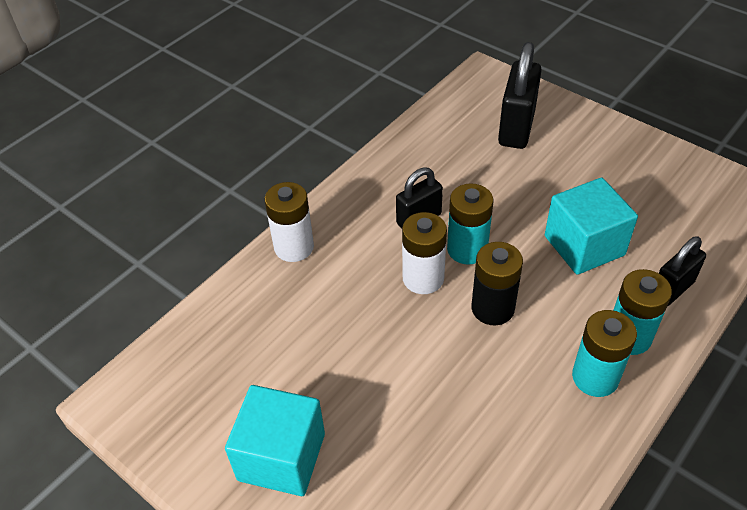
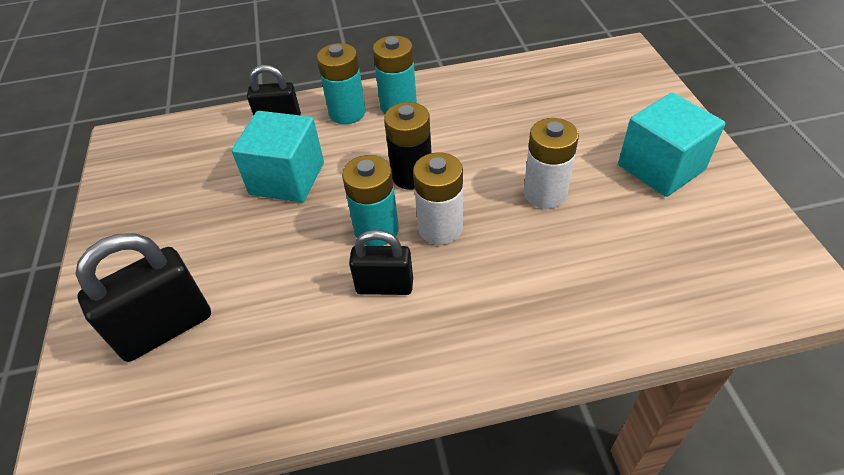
camera: 140 degrees left, 0 degrees up
white battery [264,182,314,262] -> white battery moved to [524,118,579,209]

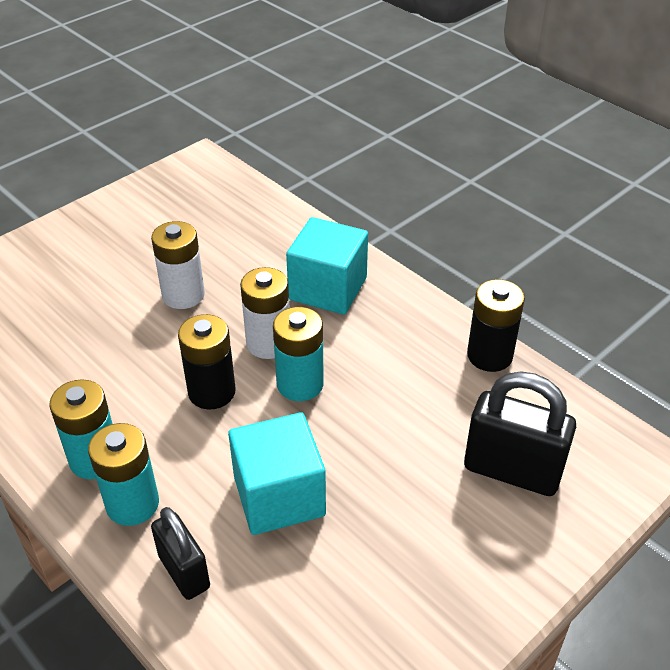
camera: 125 degrees left, 5 degrees down
black padlock [349,230,413,295] -> none
turquoise cube [618,93,725,197] -> turquoise cube moved to [286,217,368,315]
none -> black battery [467,279,525,372]

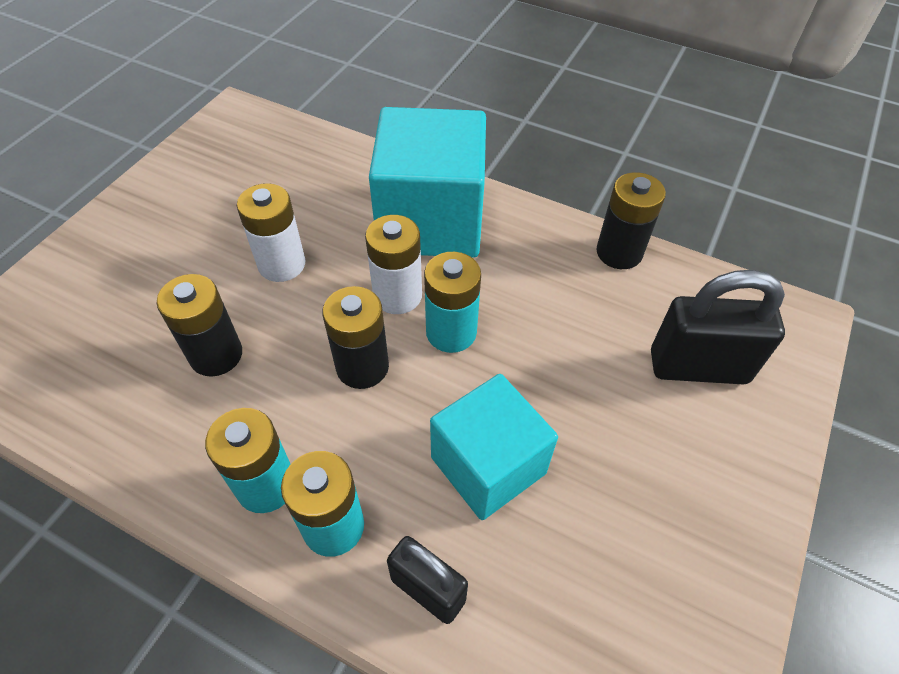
camera: 20 degrees left, 10 degrees up
turquoise cube [286,217,368,315] -> turquoise cube [369,107,486,258], size x1.51
none -> black battery [157,274,242,377]

